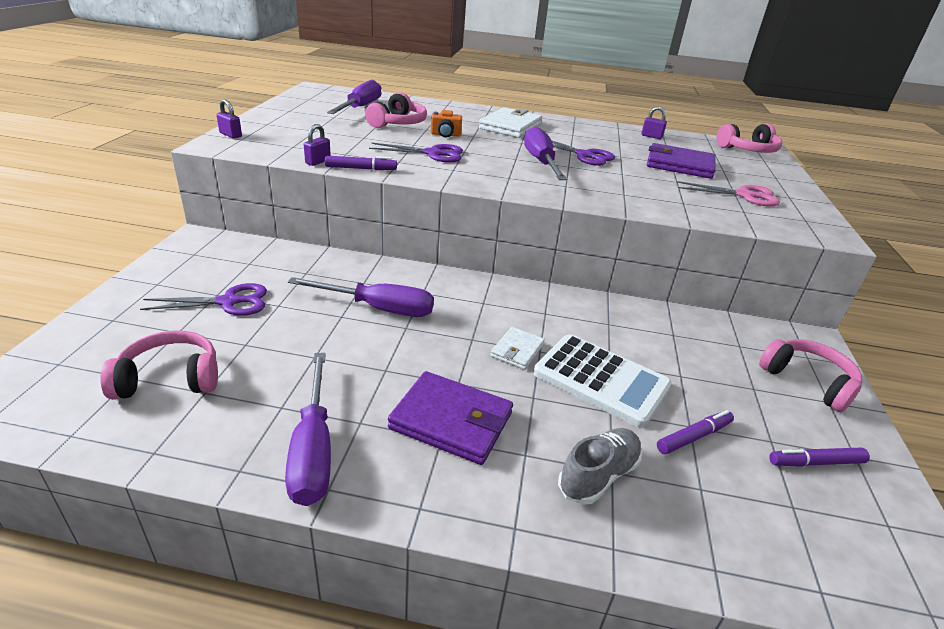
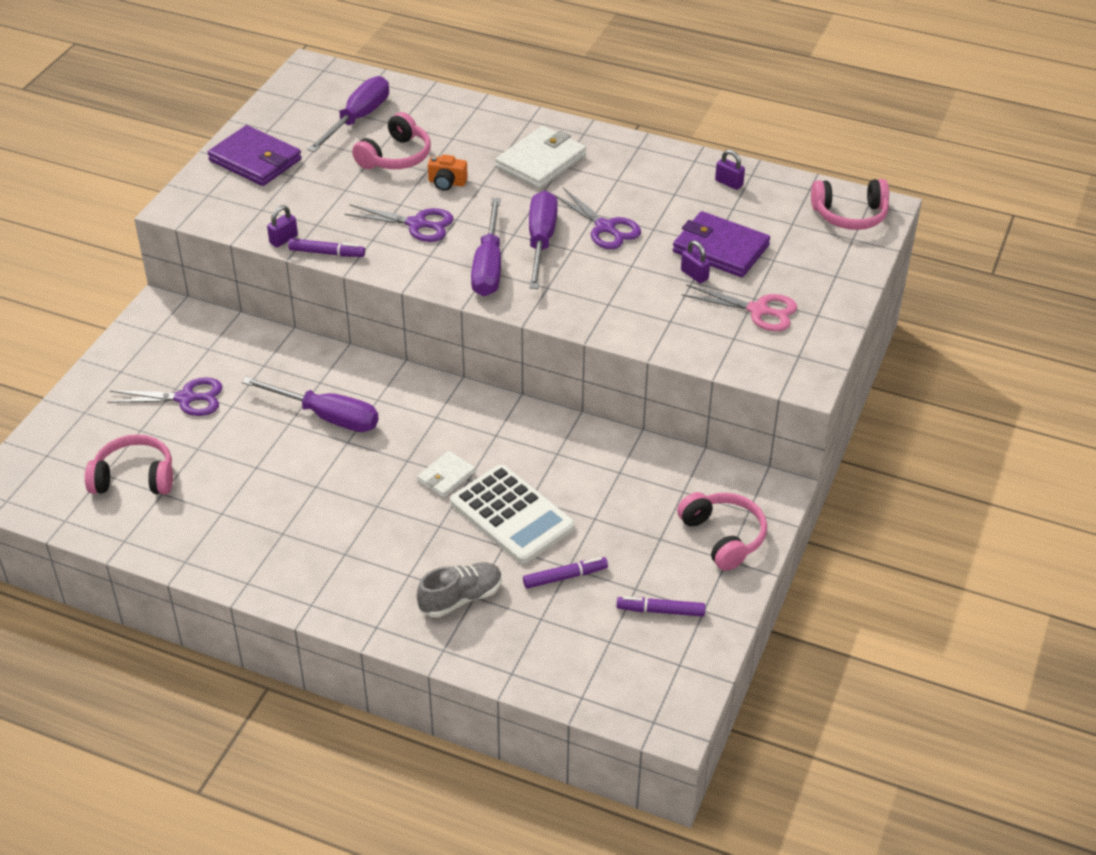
camera: 15 degrees right, 10 degrees up
purple padlock [216,99,242,138] -> purple padlock moved to [681,240,710,283]
purple screwdriver [285,353,331,506] -> purple screwdriver moved to [471,198,501,296]
purple wallet [388,371,513,465] -> purple wallet moved to [207,125,302,186]

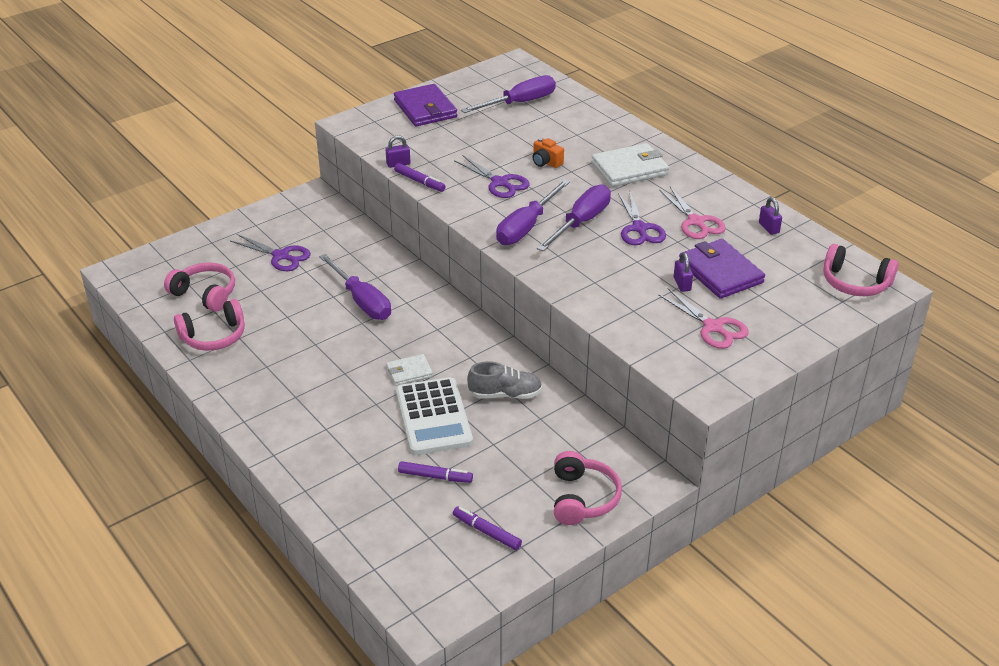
camera: 30 degrees right, 5 degrees down
pink headphones [352,112,431,169] -> pink headphones moved to [174,299,245,351]
grey shoe [417,562,502,617] -> grey shoe moved to [467,361,542,399]
none -> pink scissors [659,187,726,239]

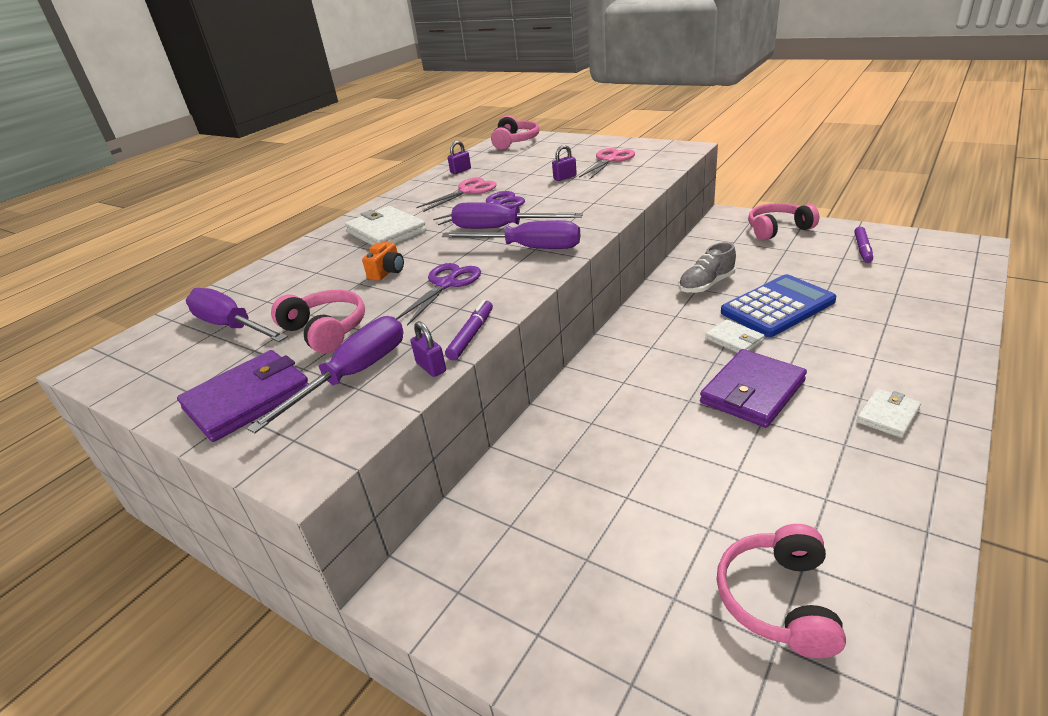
camera: 105 degrees left, 5 degrees down
pink headphones [174,299,245,351] -> pink headphones moved to [271,290,365,354]
purple scissors [230,234,311,271] -> none
purple screwdriver [319,254,391,320] -> purple screwdriver moved to [247,316,404,433]
white calculator [396,377,473,455] -> blue calculator [721,274,836,337]
purple marker [398,461,473,483] -> none
grey shoe [467,361,542,399] -> grey shoe turned 105 degrees counterclockwise [679,242,736,293]
purple wallet [679,239,765,299] -> purple wallet moved to [700,349,807,428]
none -> white wallet [856,388,921,438]

